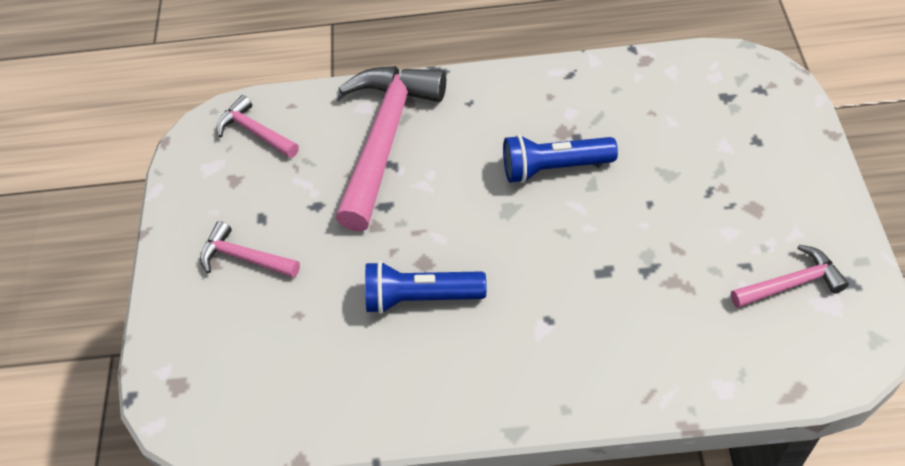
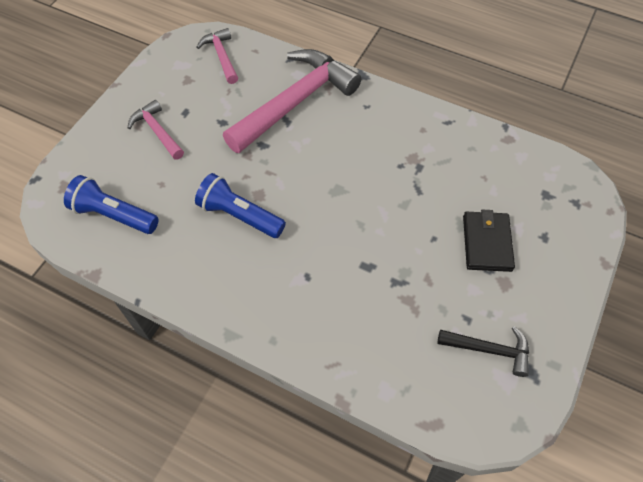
camera: 25 degrees right, 5 degrees up
blue flashlight [503,135,618,183] -> blue flashlight moved to [64,175,159,234]
pink hammer [731,245,849,308] -> black hammer [438,326,529,377]
none -> black wallet [463,210,515,272]

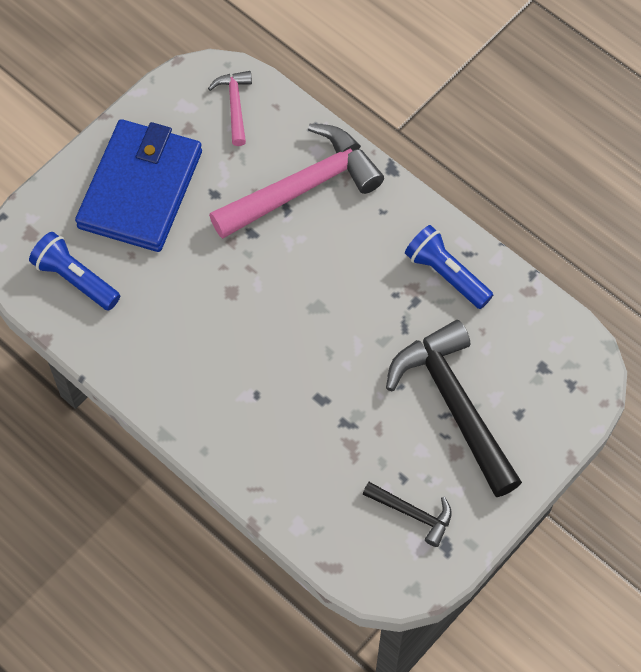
camera: 15 degrees right, 5 degrees up
pink hammer [128,100,184,160] -> blue wallet [75,119,202,252]
blue flashlight [195,173,286,238] -> blue flashlight moved to [405,225,493,309]
black wallet [463,210,515,272] -> black hammer [386,320,522,497]

